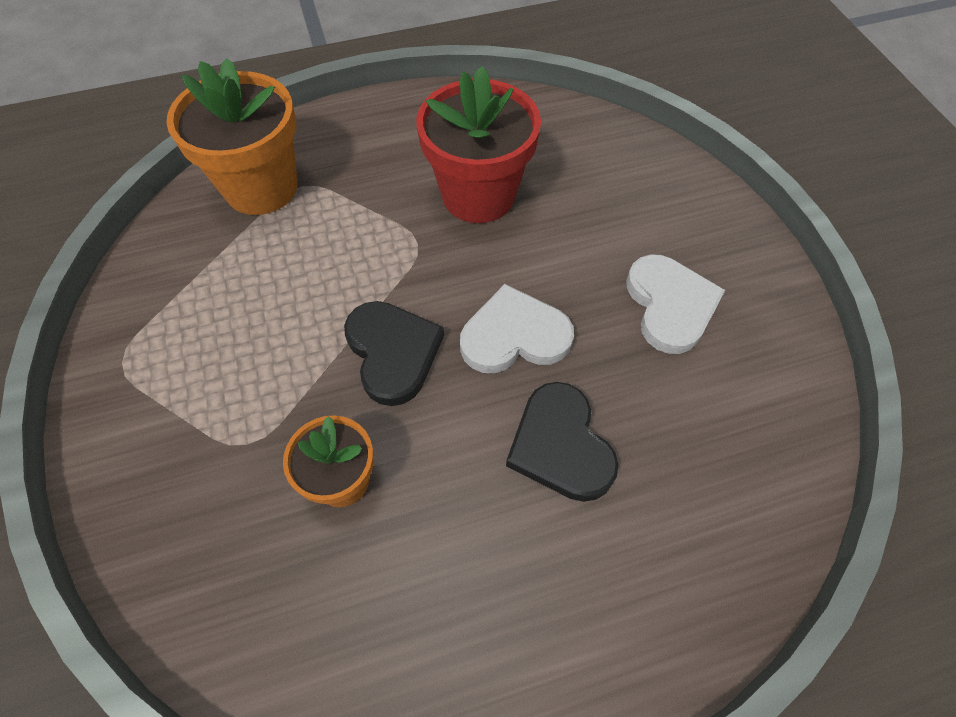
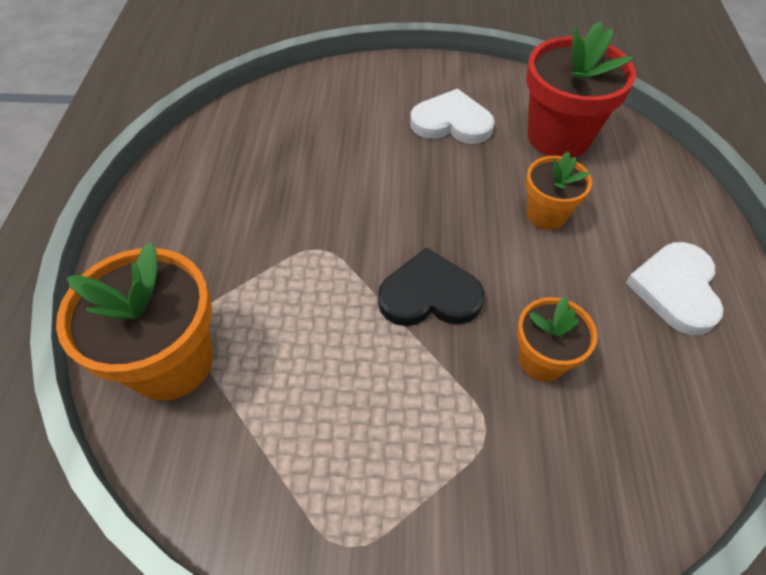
camera: 70 degrees left, 5 degrees down
red flower pot [416,66,541,223] -> red flower pot moved to [526,21,636,158]
white heart [460,284,574,373] -> white heart moved to [626,242,724,335]
black heart [506,382,619,502] -> orange flower pot [526,152,592,230]

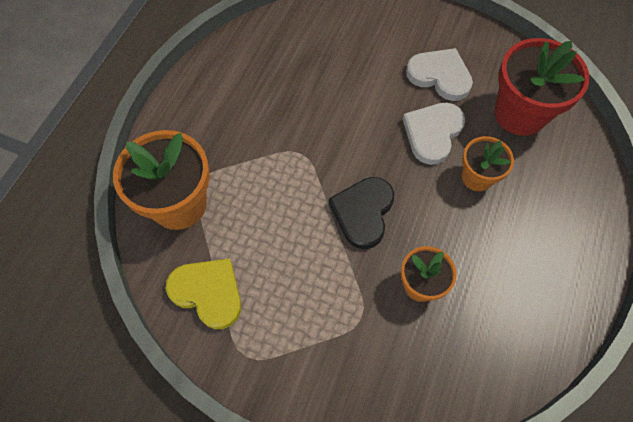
camera: 20 degrees right, 10 degrees up
black heart [378,247,484,326] -> black heart turned 90 degrees counterclockwise [329,177,394,249]
white heart [626,242,724,335] -> white heart moved to [402,103,466,165]
none -> yellow heart [165,259,241,329]

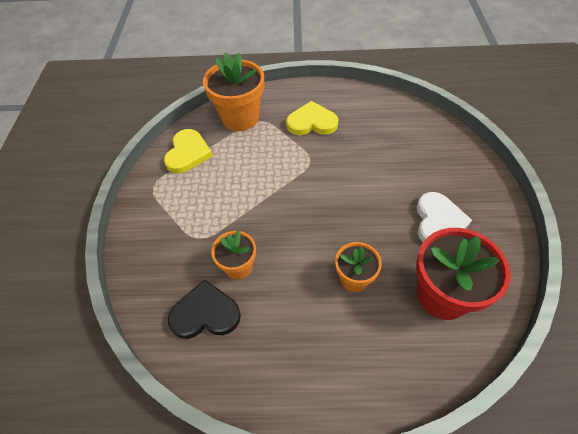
camera: 70 degrees right, 10 degrees down
black heart [329,177,394,249] -> black heart moved to [168,279,241,339]
white heart [402,103,466,165] -> none
none -> yellow heart [286,101,338,135]

